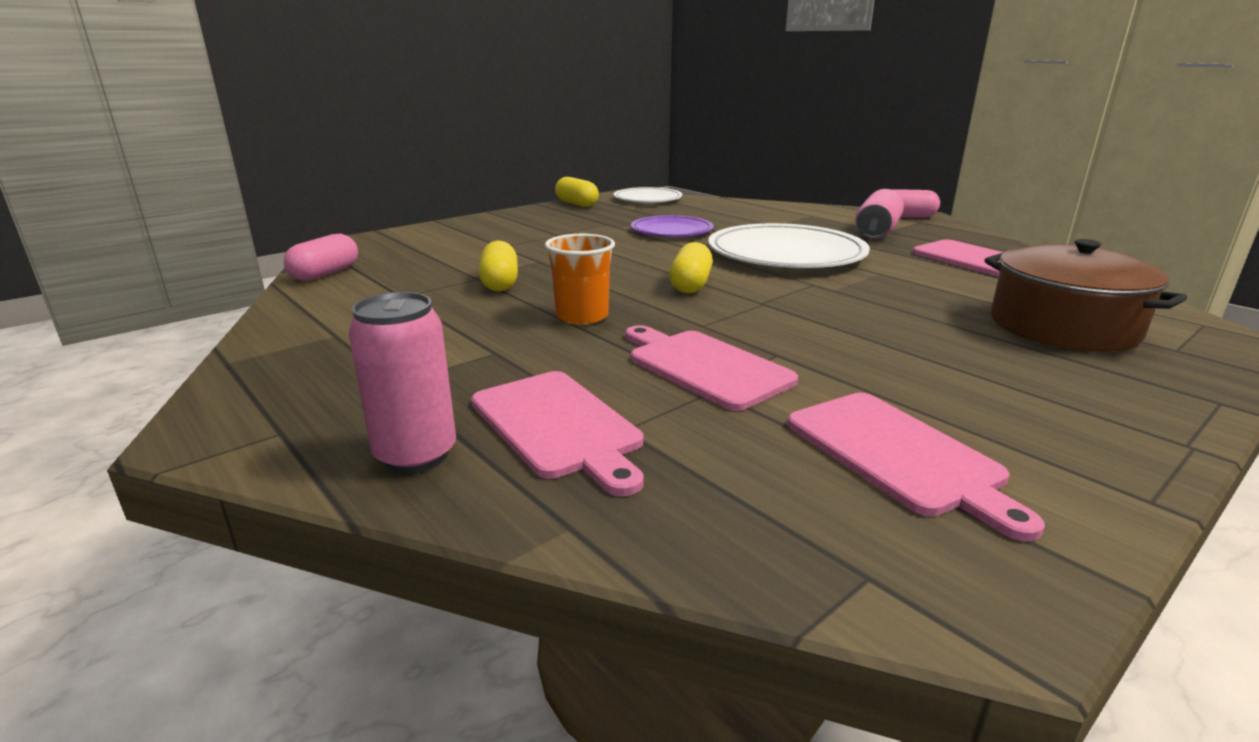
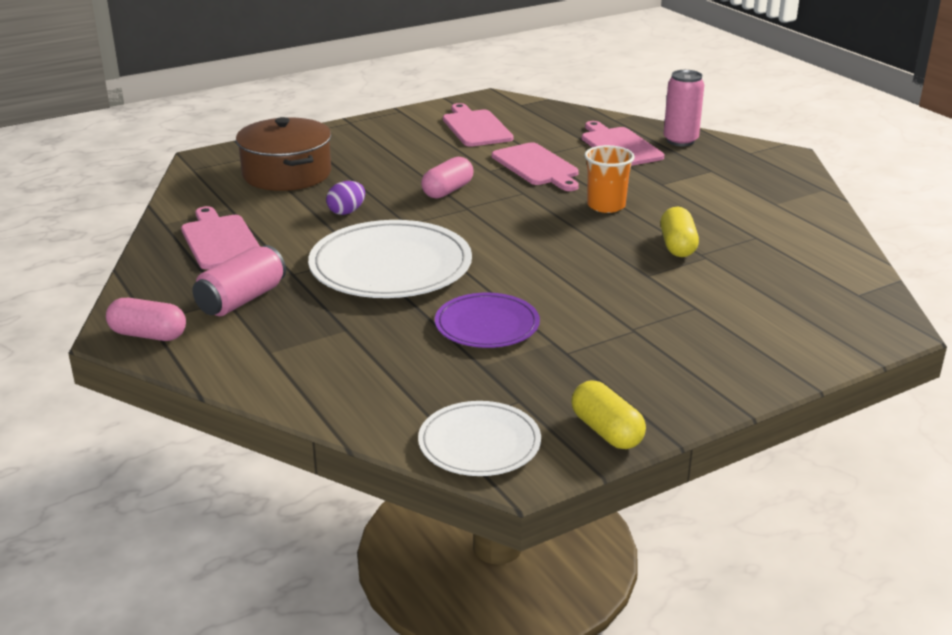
camera: 170 degrees left, 5 degrees up
pink capsule [284,234,358,281] -> pink capsule moved to [421,157,474,199]
yellow capsule [669,242,713,293] -> none
none -> purple egg [326,181,365,215]

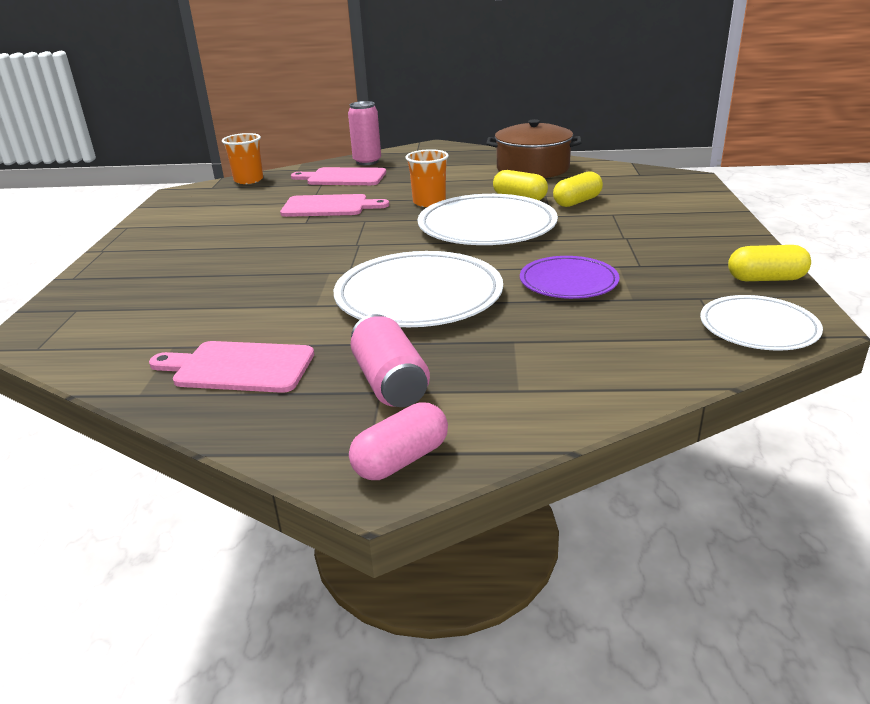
camera: 55 degrees left, 0 degrees up
brown pot [236,117,331,191] -> brown pot moved to [486,119,582,178]
purple egg [326,181,365,215] -> none
pink capsule [421,157,474,199] -> none
pink cutting board [443,103,514,147] -> none
none -> orange cup [222,133,263,184]
none -> white plate [418,194,558,245]
none -> yellow capsule [553,171,603,207]

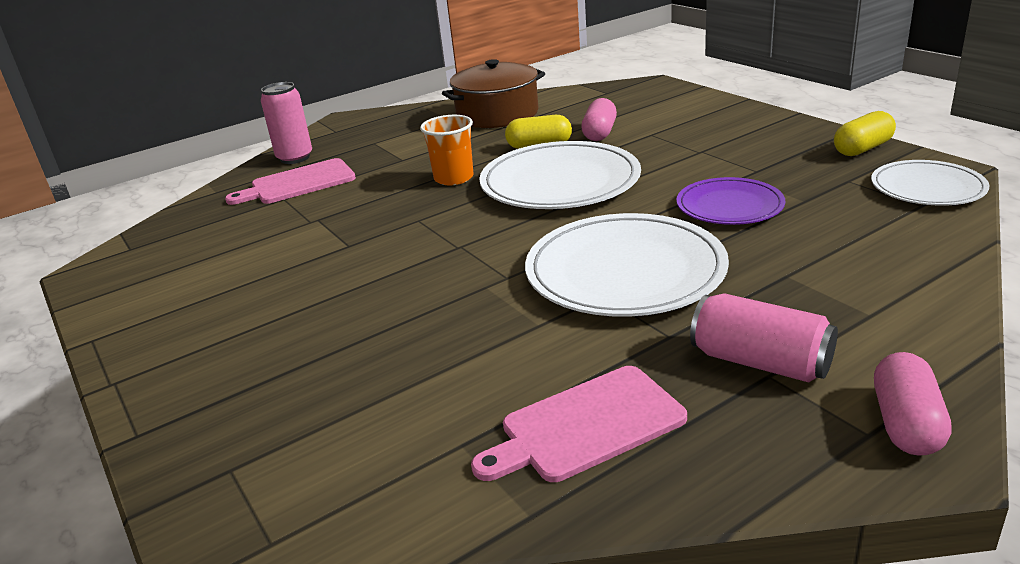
camera: 35 degrees left, 0 degrees up
orange cup [222,133,263,184] -> none
pink cutting board [280,194,389,217] -> none
yellow capsule [553,171,603,207] -> pink capsule [581,98,617,141]

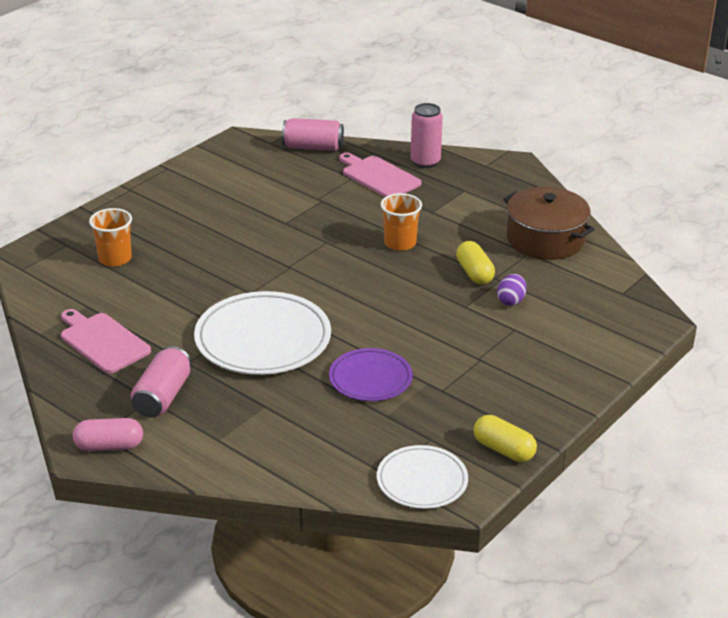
camera: 70 degrees right, 5 degrees up
white plate [479,141,641,209] -> none
pink capsule [581,98,617,141] -> purple egg [497,274,527,306]
none -> orange cup [89,208,132,267]
none -> pink can [282,118,344,151]

